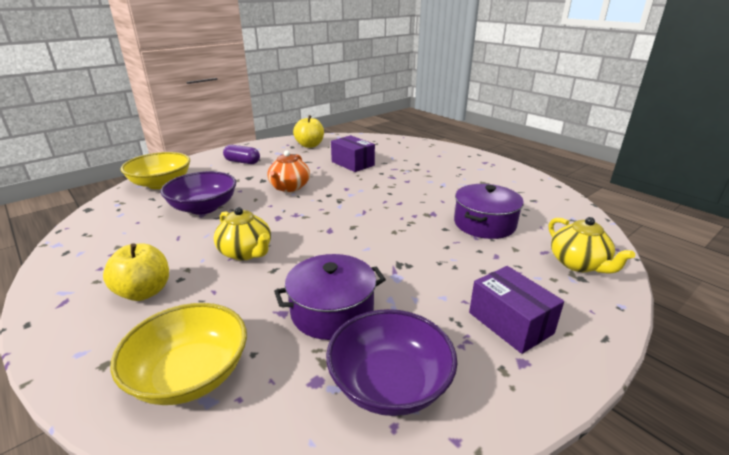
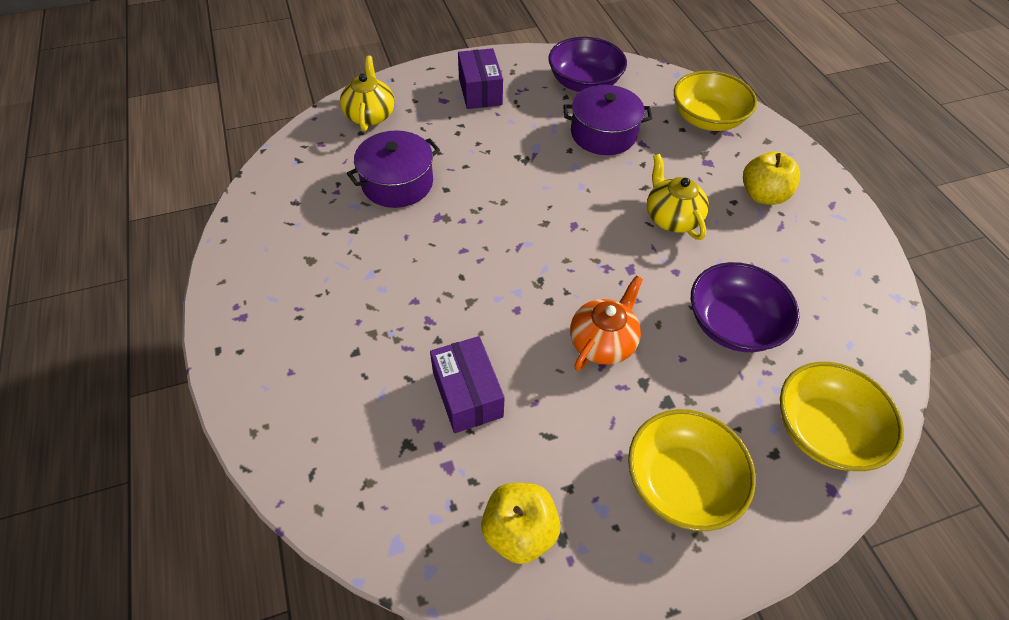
camera: 160 degrees left, 25 degrees up
purple capsule [223,145,260,164] -> yellow bowl [628,409,756,531]

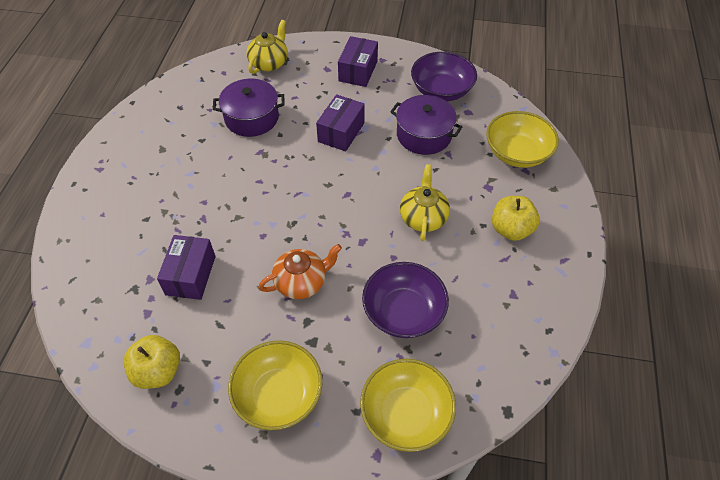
camera: 30 degrees right, 0 degrees up
none -> purple box [316,94,365,152]

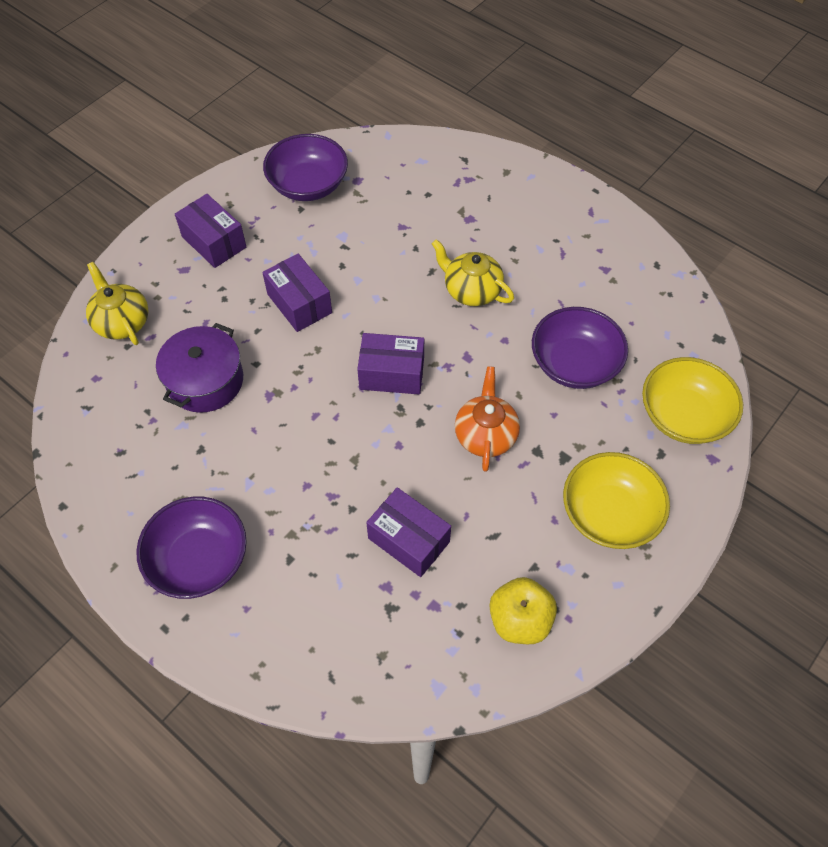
camera: 60 degrees left, 5 degrees up
purple pot [390,95,462,155] -> none
yellow bowl [486,111,559,168] -> none
yellow apple [492,196,540,241] -> none
none -> purple bowl [136,497,247,599]
none -> purple box [357,333,424,394]

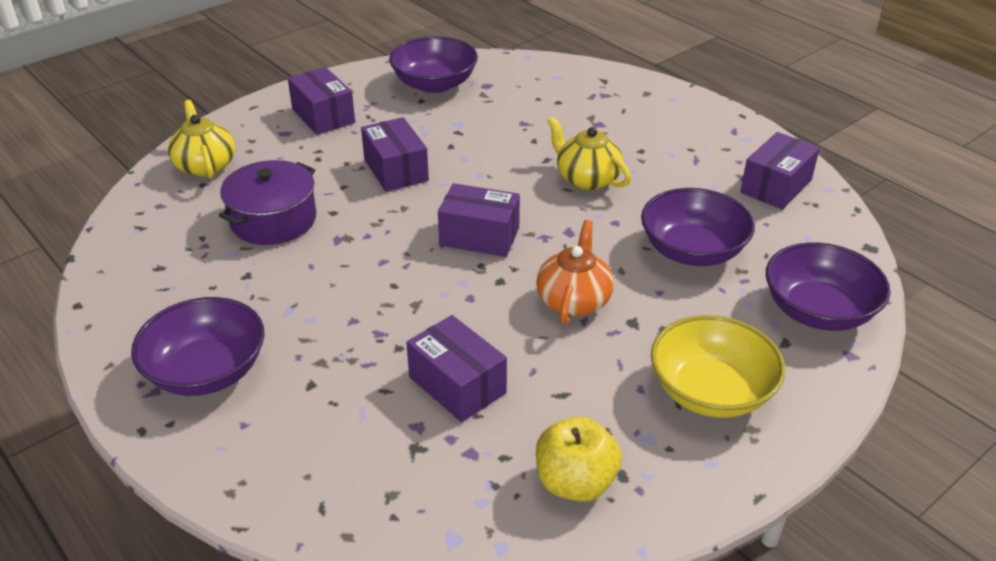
camera: 10 degrees right, 20 degrees down
yellow bowl [642,357,743,444] -> purple bowl [766,242,891,331]
none -> purple box [740,132,820,210]

